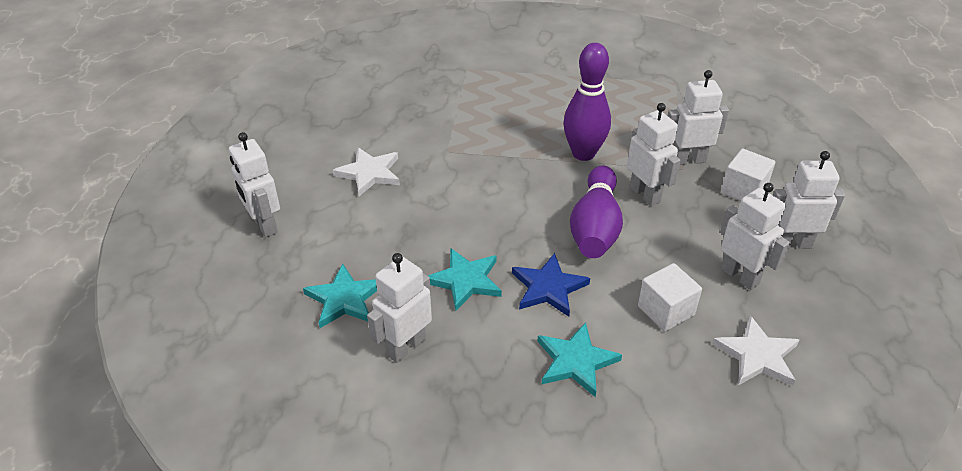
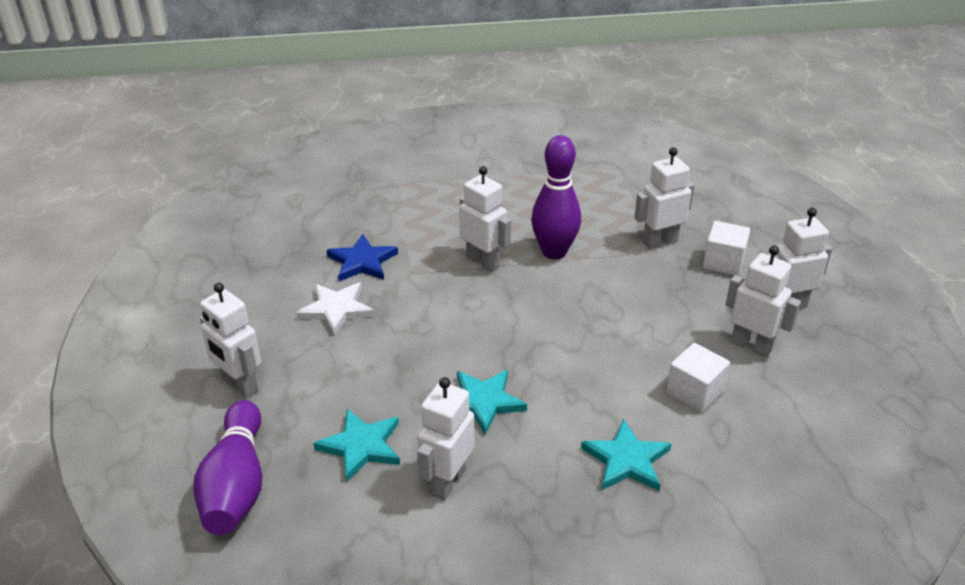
camera: 15 degrees left, 5 degrees down
blue star [512,253,590,317] -> blue star moved to [326,234,398,282]
purple bowling pin [570,165,623,258] -> purple bowling pin moved to [193,400,262,535]
white robot [627,103,681,206] -> white robot moved to [459,166,511,272]
white star [712,316,799,386] -> none

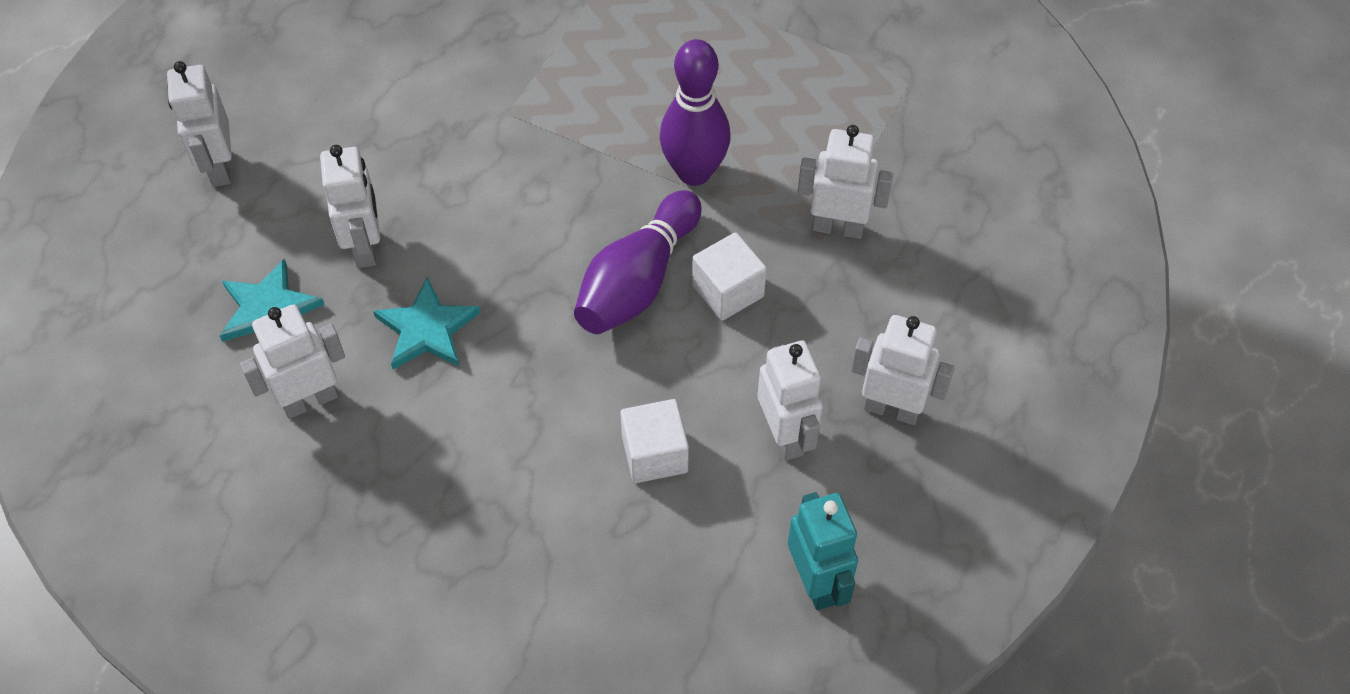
camera: 35 degrees right, 20 degrees up
purple bowling pin [193,400,262,535] -> purple bowling pin moved to [574,190,702,334]
white star [296,282,374,336] -> none
blue star [326,234,398,282] -> none
white robot [459,166,511,272] -> white robot moved to [320,145,380,268]
turquoise star [581,419,672,491] -> none
white cube [703,221,750,276] -> white cube moved to [692,232,767,321]
none -> turquoise robot [788,492,858,610]

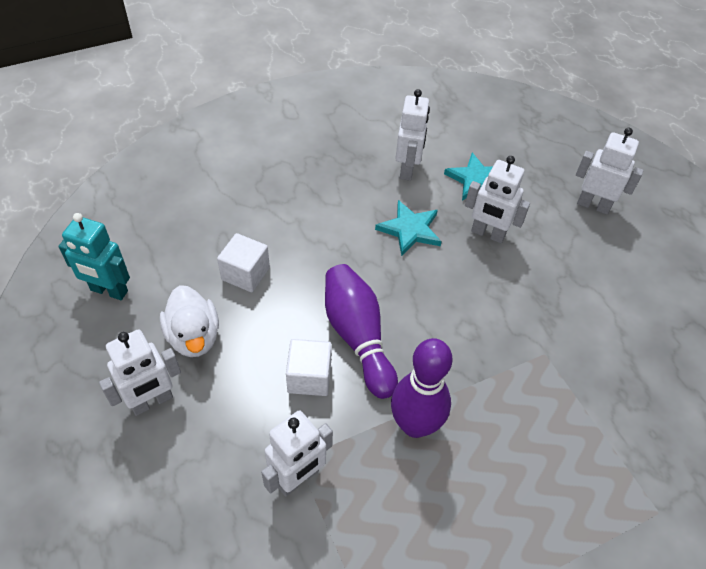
camera: 125 degrees right, 5 degrees down
white robot [758,341,823,461] -> white duck [160,285,219,357]

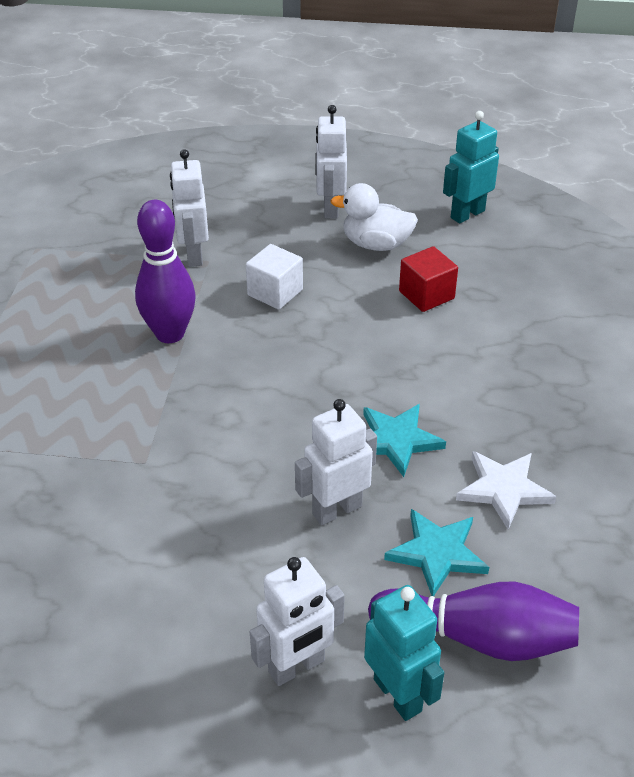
camera: 125 degrees right, 10 degrees down
white cube [217,233,270,292] -> red cube [399,246,458,312]
purple bowling pin [325,264,398,399] -> purple bowling pin moved to [368,582,579,661]
white robot [395,89,430,181] -> white star [456,451,556,530]
none -> turquoise robot [364,585,444,721]

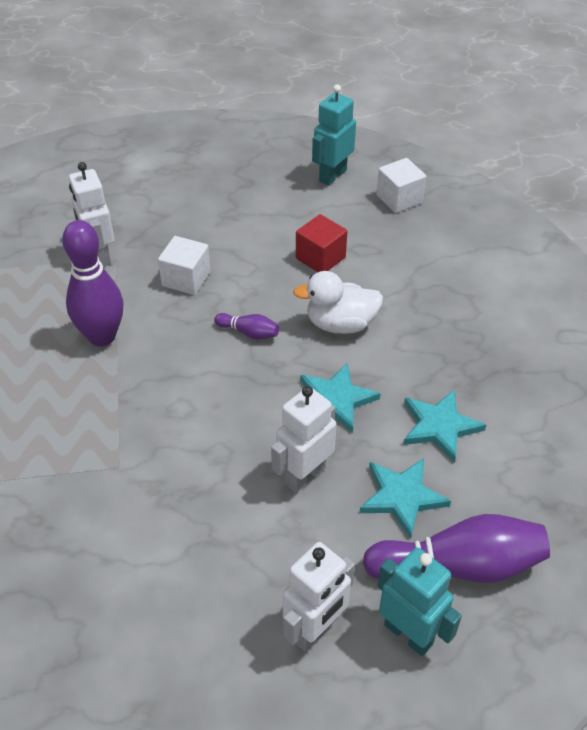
camera: 15 degrees left, 5 degrees up
white robot [315,105,347,218] -> none
white duck [330,183,418,251] -> white duck moved to [293,271,383,334]
white star [456,451,556,530] -> turquoise star [403,389,486,462]
none -> purple bowling pin [214,313,279,339]
none -> white cube [376,158,426,213]

